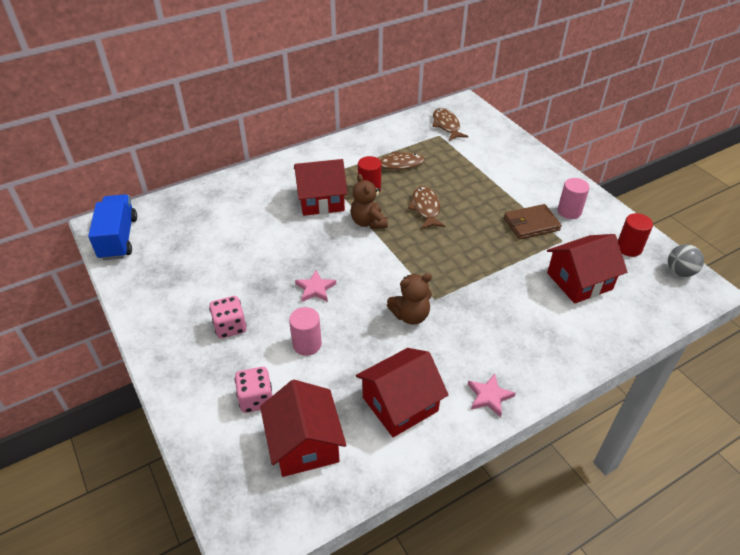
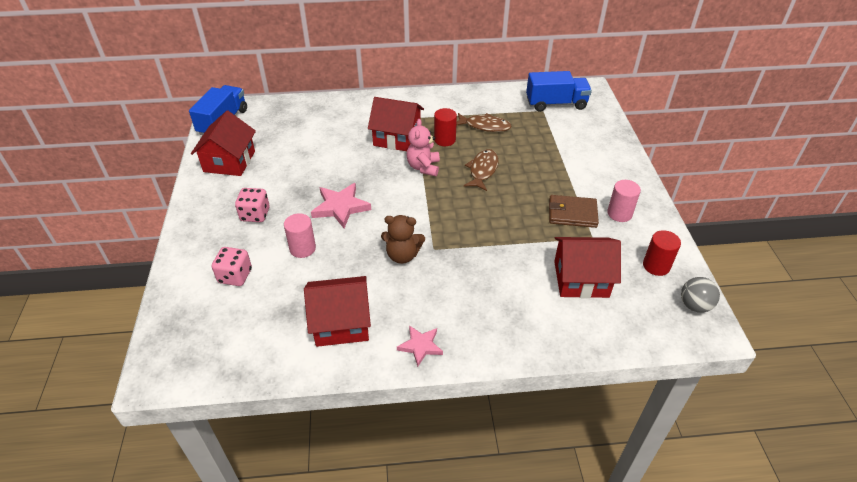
camera: 25 degrees right, 0 degrees up
red house [260,380,346,477] -> red house moved to [191,111,256,176]
pink star [295,270,336,302] -> pink star [311,183,371,228], size x1.57
brown teddy bear [351,174,388,229] -> pink teddy bear [406,119,440,176]
brown fish [432,108,469,141] -> blue truck [526,71,592,112]

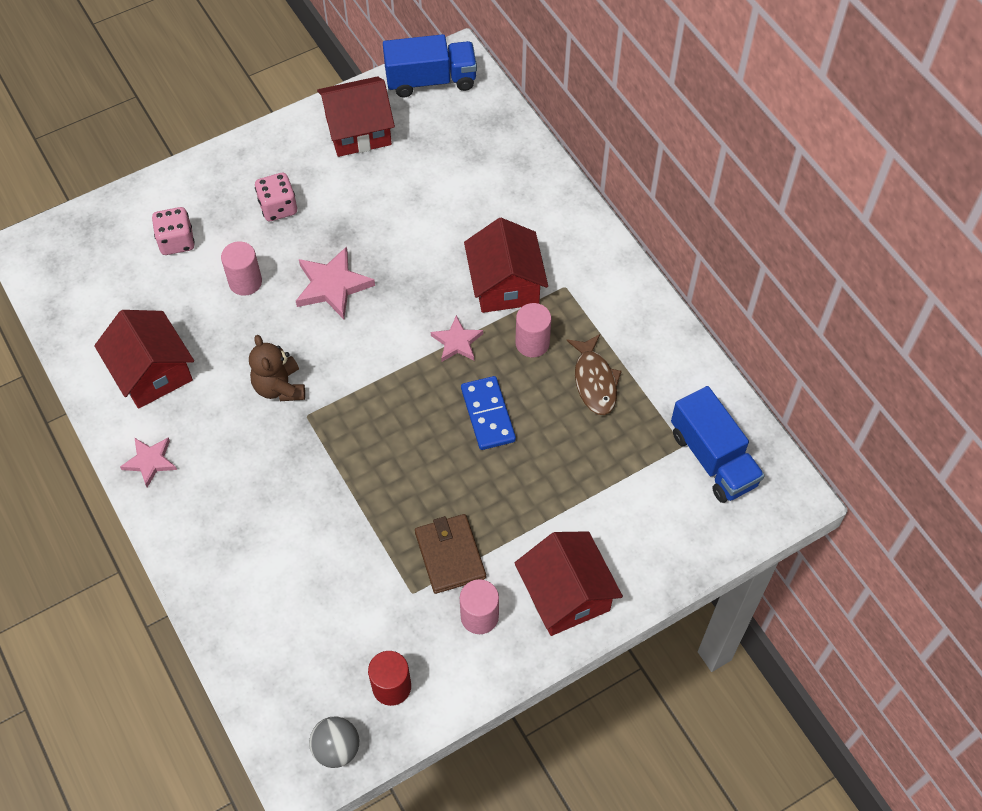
camera: 65 degrees right, 15 degrees up
pink teddy bear [406,119,440,176] -> pink star [431,315,483,362]
red cylinder [434,108,457,146] -> pink cylinder [515,303,551,357]
brown fish [464,149,499,191] -> blue domino [461,376,516,450]
red house [554,237,621,298] -> red house moved to [515,531,623,636]

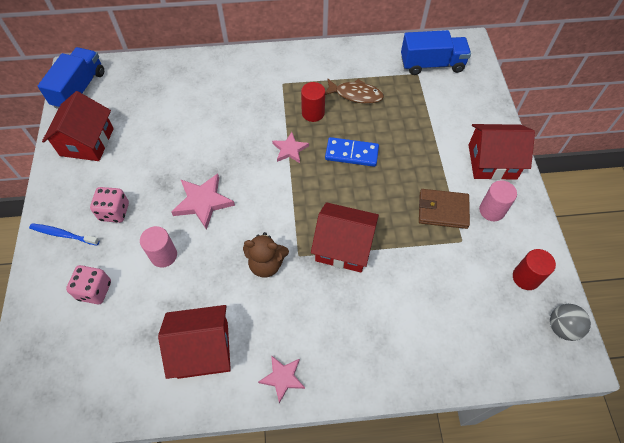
camera: 65 degrees left, 0 degrees up
red house [464,218,548,313] -> red house moved to [311,202,379,272]
pink cylinder [515,303,551,357] -> red cylinder [301,82,325,122]
none -> blue toothbrush [29,223,100,245]

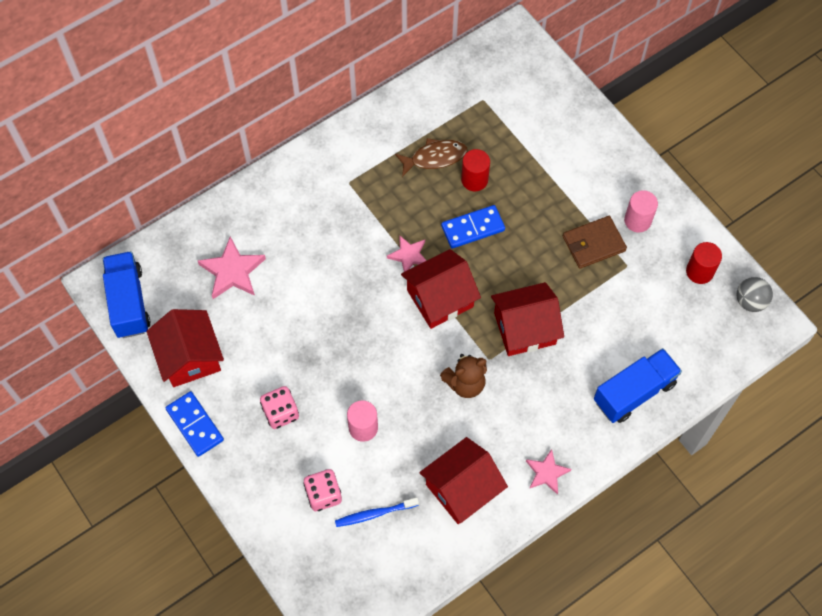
camera: 30 degrees left, 5 degrees up
blue toothbrush [29,223,100,245] -> blue toothbrush moved to [335,497,419,527]
pink star [171,173,235,230] -> pink star moved to [198,237,266,299]
red cylinder [301,82,325,122] -> red cylinder moved to [461,149,490,192]
blue truck [401,30,471,75] -> blue truck moved to [594,348,682,423]
red house [469,124,535,180] -> red house moved to [401,249,481,329]
none -> blue domino [166,391,224,457]

